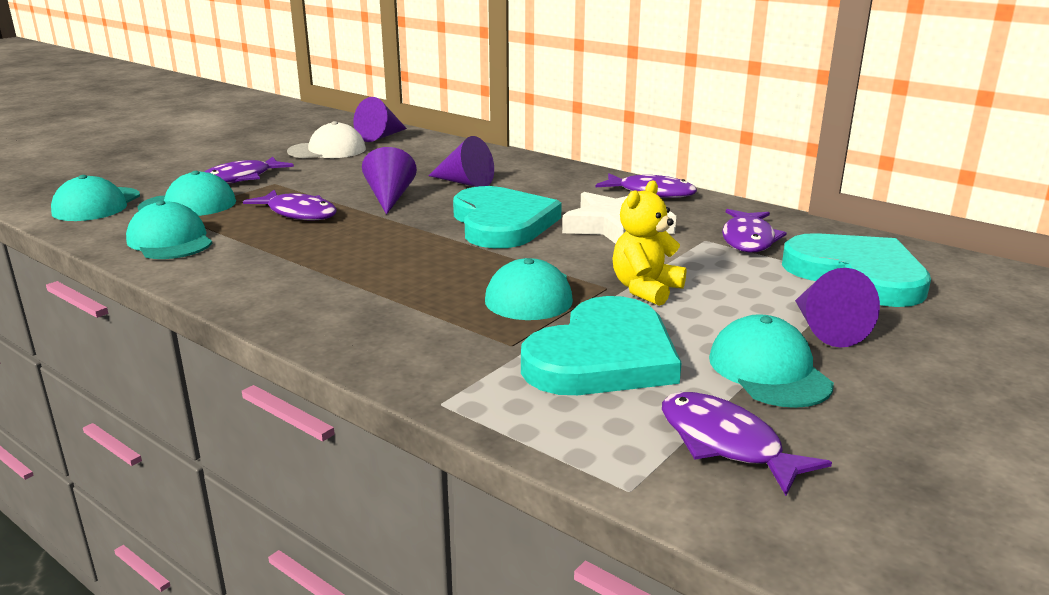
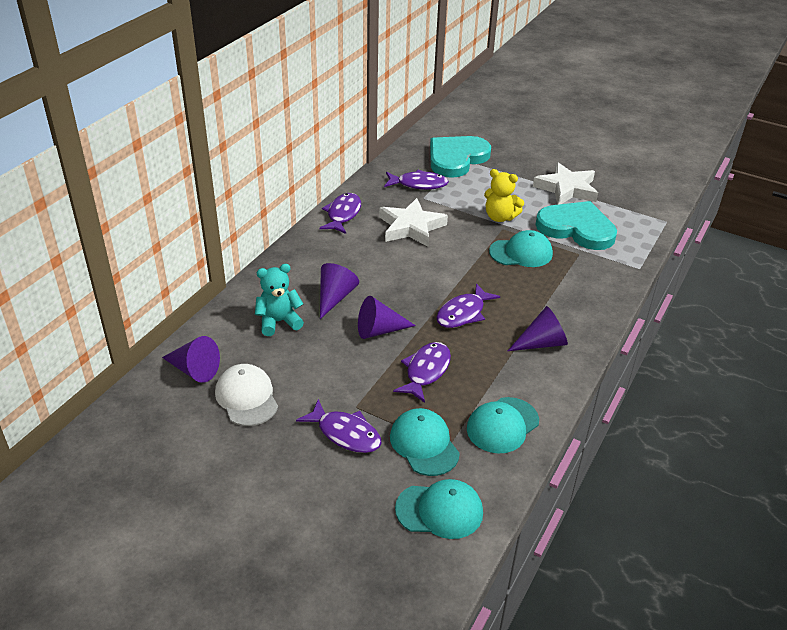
camera: 100 degrees left, 15 degrees up
turquoise heart [453,186,562,248] -> none
purple fish [662,392,832,496] -> purple fish moved to [436,283,500,328]
turquoise cap [709,314,834,408] -> white star [533,162,598,205]
purple cone [795,268,880,348] -> purple cone moved to [508,306,568,351]
none -> turquoise teddy bear [255,264,304,336]

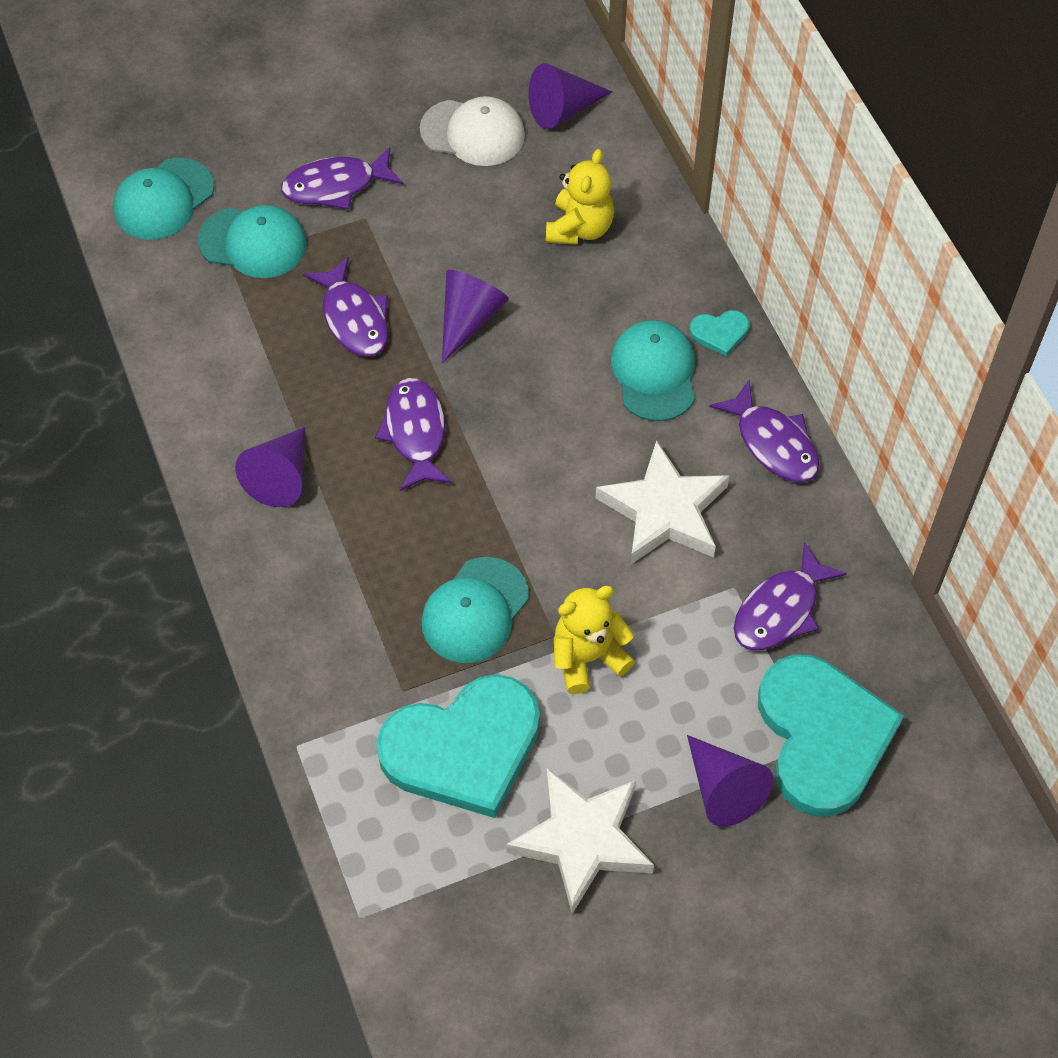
camera: 130 degrees right, 20 degrees up
turquoise teddy bear [255,264,304,336] -> yellow teddy bear [546,149,614,245]
purple cone [320,263,359,319] -> purple cone moved to [687,735,773,827]
turquoise cap [467,397,539,454] -> turquoise cap moved to [611,320,695,421]
none -> turquoise heart [690,310,749,356]

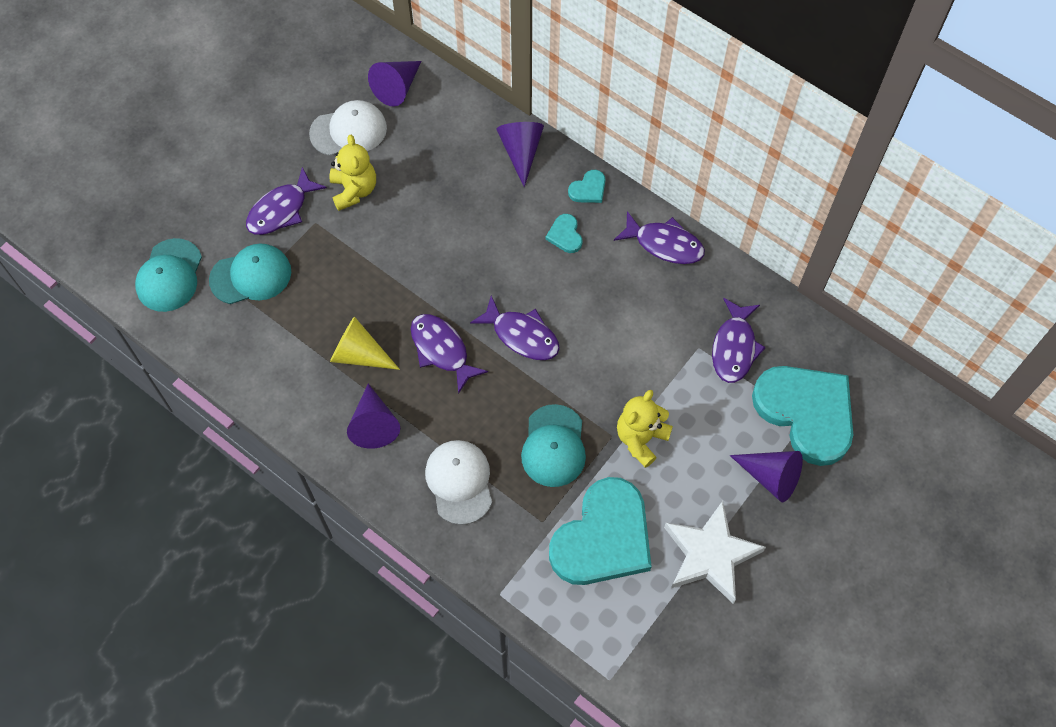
camera: 30 degrees left, 5 degrees up
purple fish [303,256,389,357] -> purple fish moved to [470,296,560,360]
purple cone [442,270,509,364] -> purple cone moved to [496,122,544,187]
yellow teddy bear [546,149,614,245] -> yellow teddy bear moved to [330,135,376,211]
white star [596,440,730,564] -> none
turquoise cap [611,320,695,421] -> turquoise heart [546,214,582,253]
none -> yellow cone [330,316,400,370]
none -> white cap [425,440,492,525]

